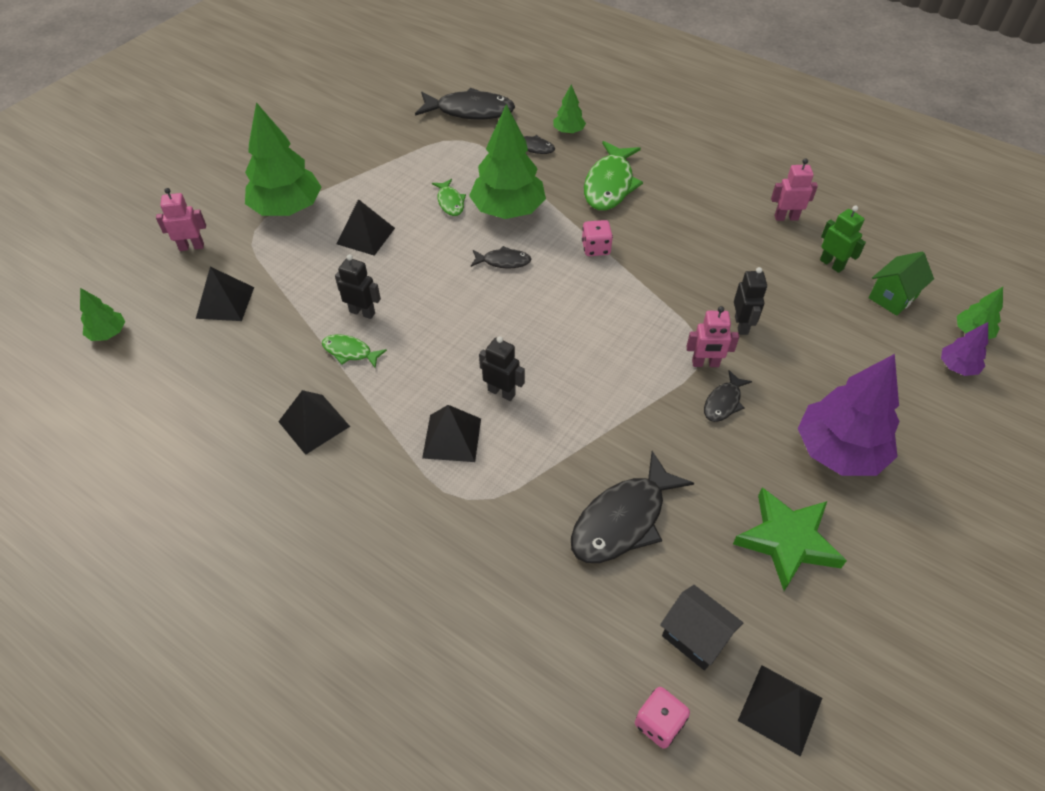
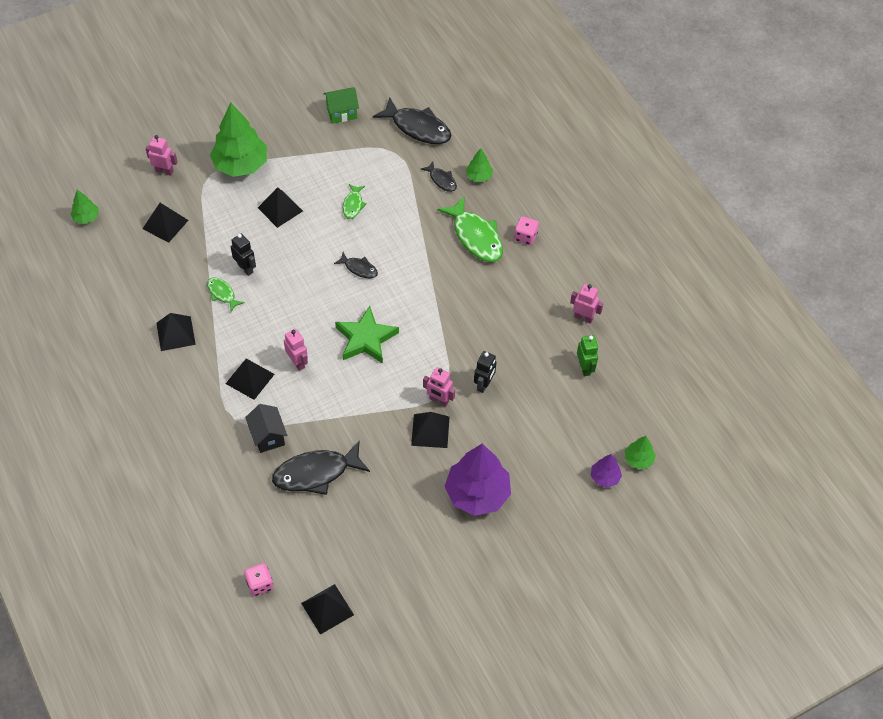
camera: 25 degrees right, 5 degrees up
green tree [469,104,546,219] -> none
black robot [479,336,525,401] -> pink robot [284,329,308,371]
pink dice [582,220,613,256] -> pink dice moved to [514,216,539,245]
green fish [584,141,643,210] -> green fish turned 75 degrees counterclockwise [437,196,503,262]
black house [660,585,743,670] -> black house moved to [245,404,287,453]
black fish [704,370,752,422] -> black pyramid [411,412,450,448]
green star [733,487,847,591] -> green star moved to [335,306,399,364]
green house [868,252,934,316] -> green house moved to [323,87,359,124]

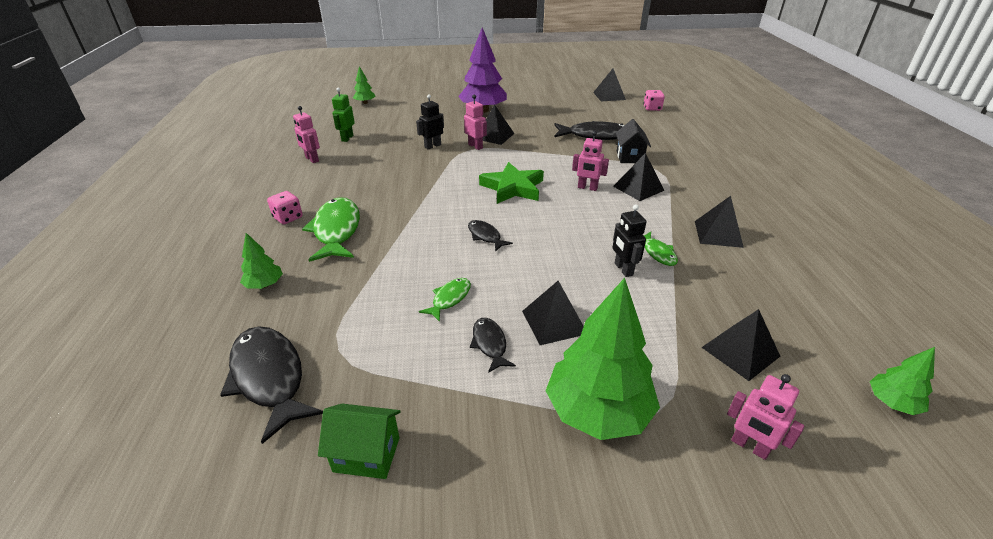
camera: 155 degrees left, 20 degrees down
pink robot [284,329,308,371] -> pink robot turned 60 degrees counterclockwise [572,131,609,191]
black fish [421,161,457,192] -> black fish moved to [470,318,516,373]
purple tree [591,454,622,488] -> none

